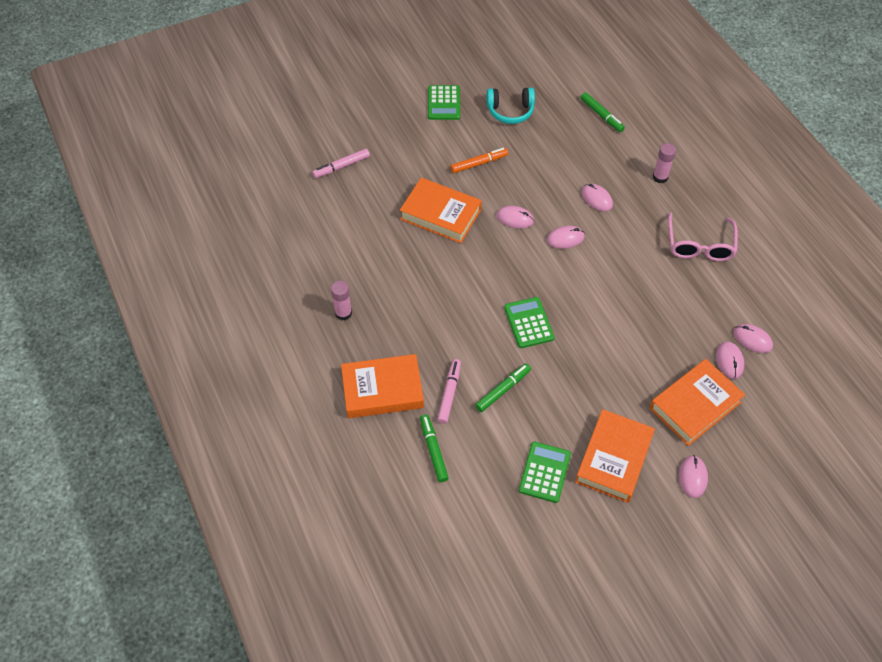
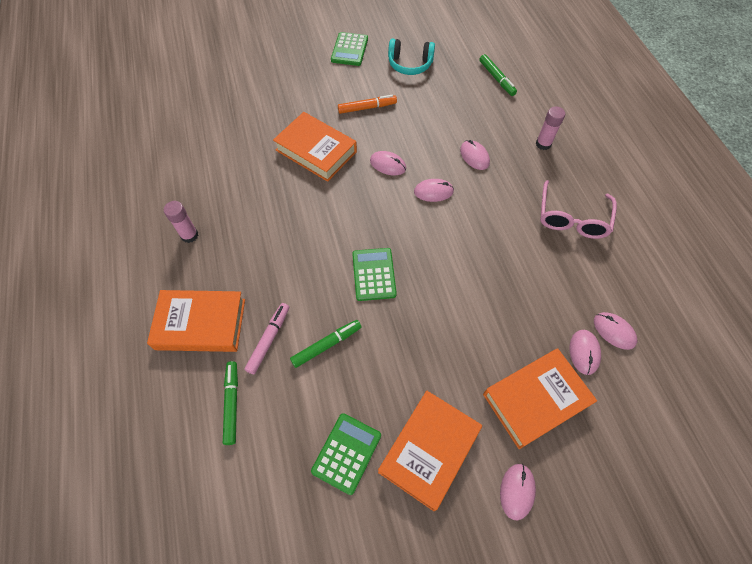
camera: 10 degrees right, 5 degrees up
pink marker [312,148,370,178] -> none

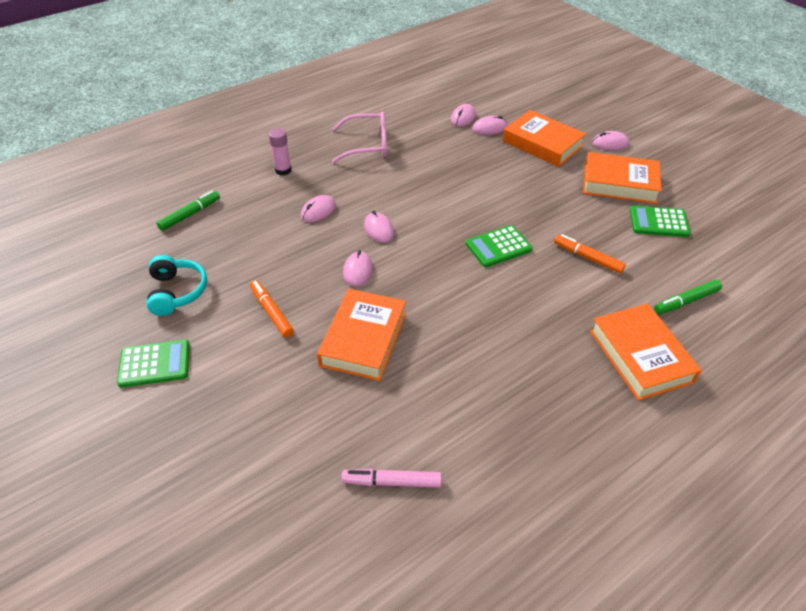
camera: 110 degrees left, 15 degrees down
pink glue stick [164,201,199,243] -> none
pink marker [244,303,289,374] -> pink marker moved to [342,469,442,488]
green marker [290,320,361,368] -> orange marker [554,234,626,274]

